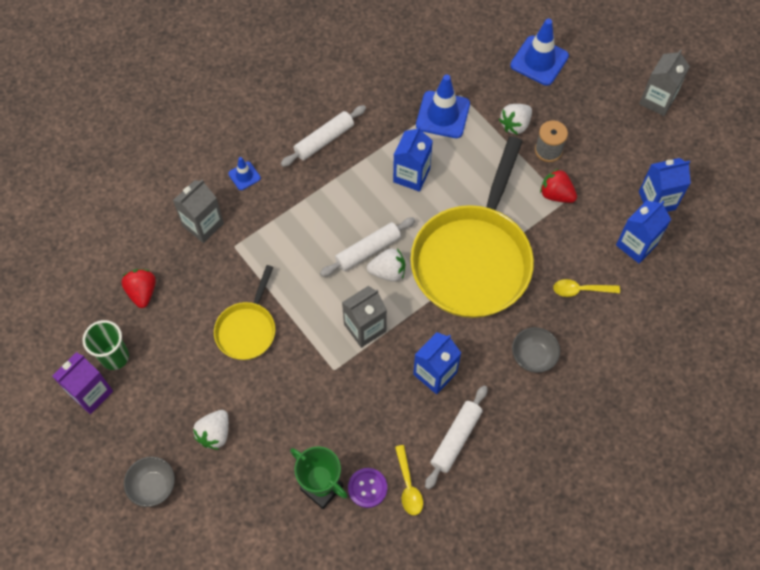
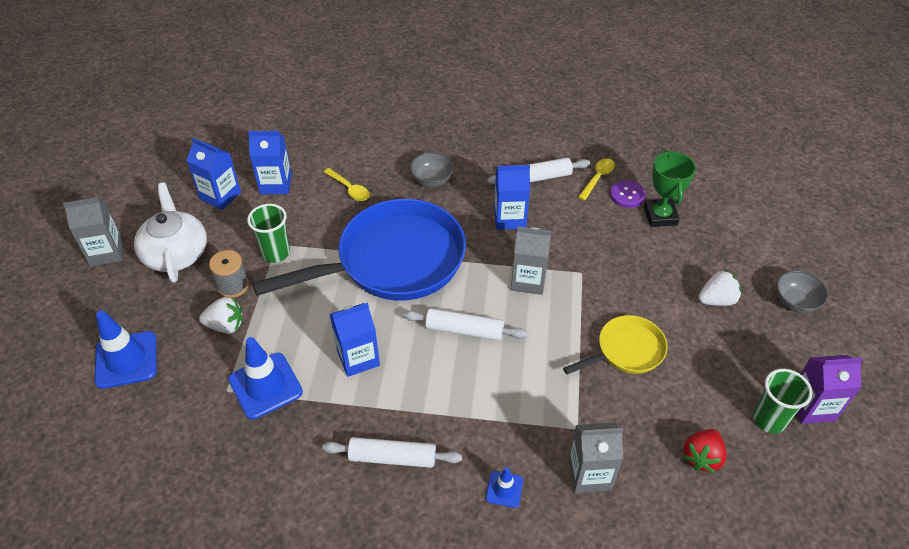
camera: 135 degrees left, 15 degrees down
white strawberry [367,248,405,282] -> none
yellow pan [410,136,534,318] -> blue pan [252,199,466,300]
red strawberry [540,169,577,203] -> green cup [247,204,290,263]
none -> white teapot [134,183,207,283]

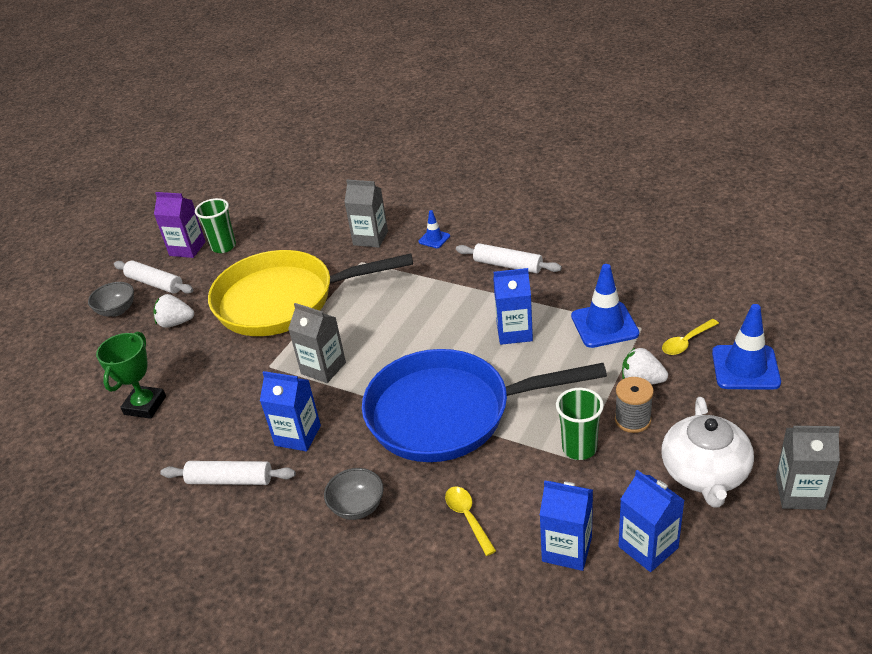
camera: 155 degrees left, 10 degrees down
white rolling pin [403,308,527,340] -> white rolling pin moved to [114,260,193,294]
yellow pan [563,315,668,374] -> yellow pan [208,250,413,336], size x2.03
yellow spoon [578,158,615,201] -> yellow spoon moved to [662,319,719,355]
purple button [610,180,646,208] -> none
red strawberry [683,429,726,473] -> none

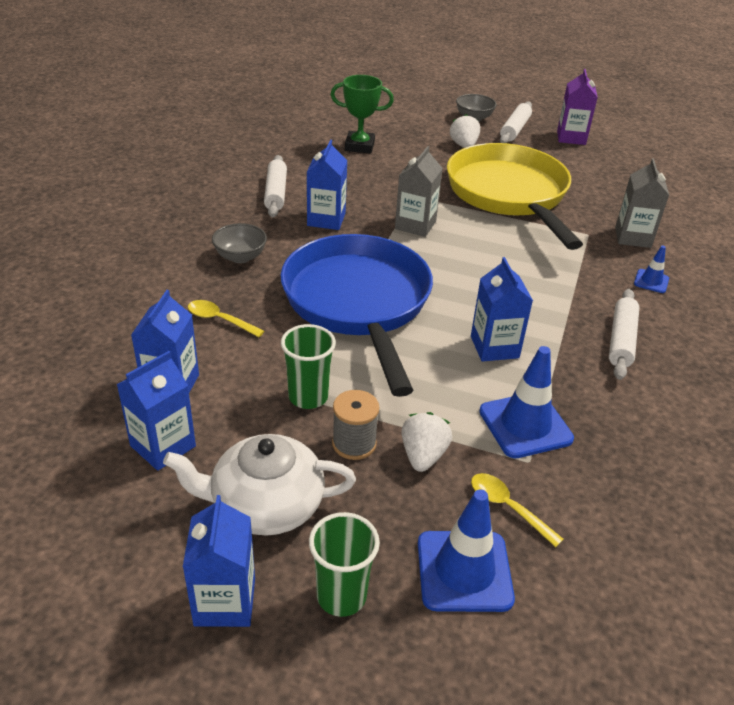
camera: 75 degrees right, 0 degrees up
green cup [195,198,236,253] -> green cup moved to [309,512,380,617]
yellow spoon [445,486,496,556] -> yellow spoon turned 120 degrees counterclockwise [188,300,264,337]
grey carton [776,426,840,510] -> blue carton [183,495,255,627]

